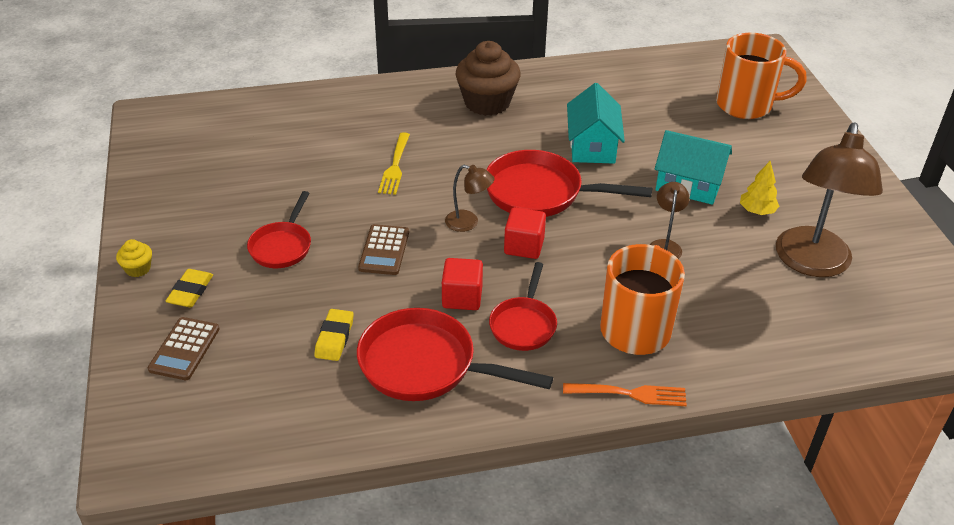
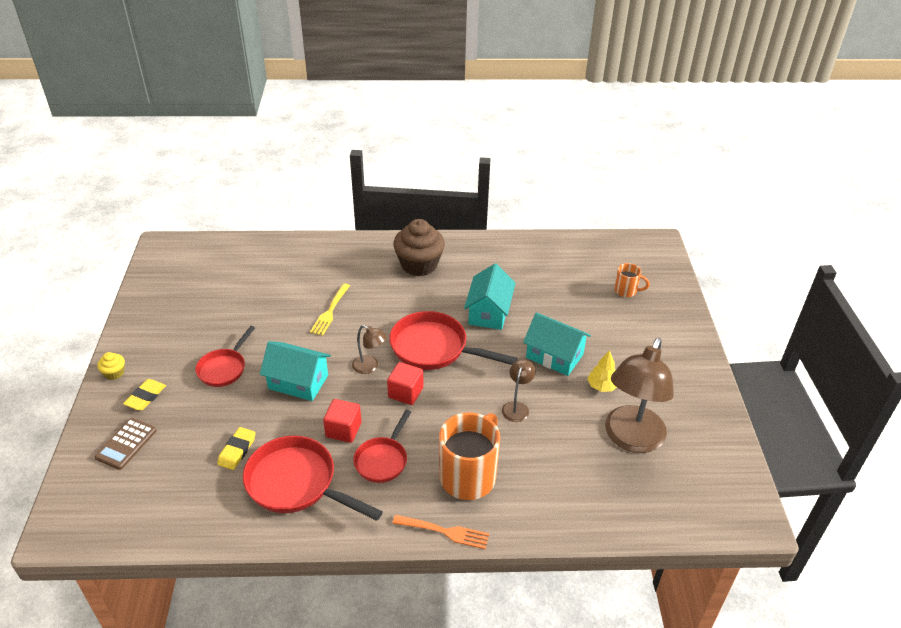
camera: 10 degrees right, 0 degrees up
brown calculator [358,224,409,275] -> turquoise house [260,341,331,401]
orange mug [716,33,806,119] -> orange mug [614,263,650,297], size x0.49

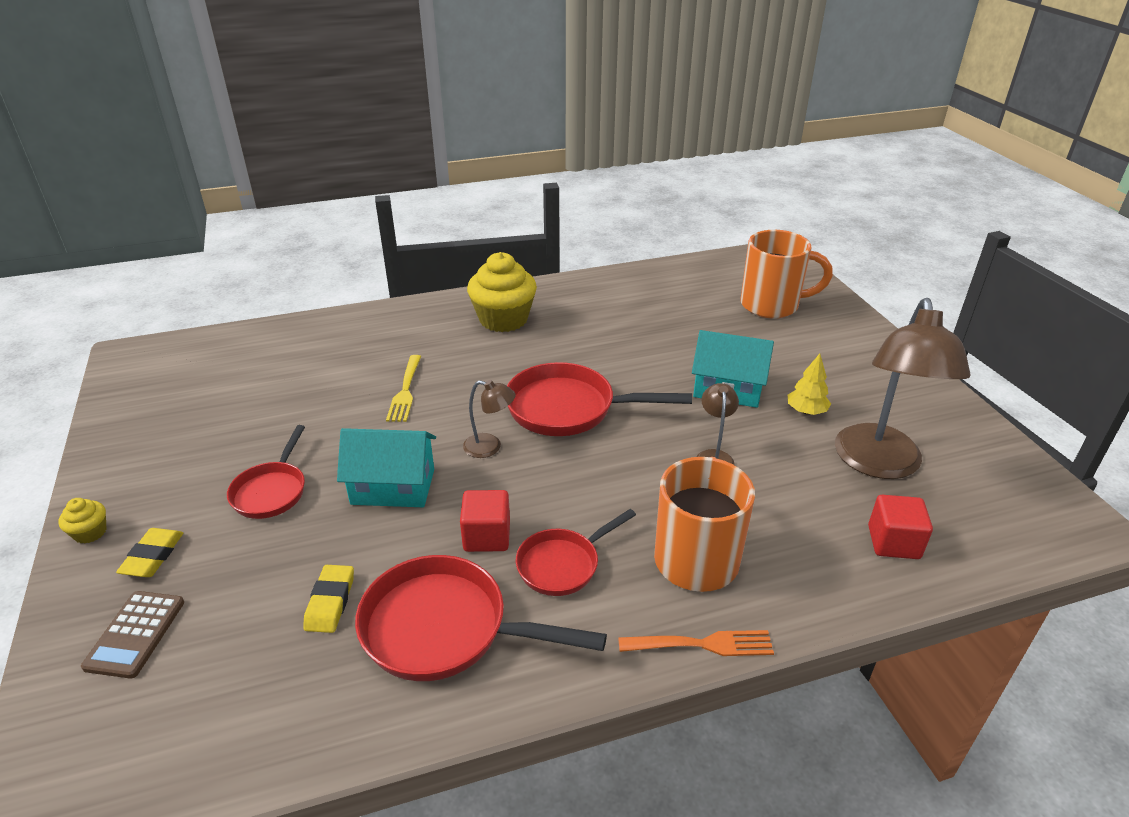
camera: 15 degrees left, 5 degrees down
red pan [353,410,411,483] -> red pan turned 45 degrees clockwise [516,509,636,596]
red cube [387,362,423,405] -> red cube moved to [868,495,933,559]
brown cupcake [393,219,445,276] -> yellow cupcake [467,252,537,332]
turquoise house [464,264,516,330] -> none
orange mug [614,263,650,297] -> orange mug [741,230,833,319], size x2.02

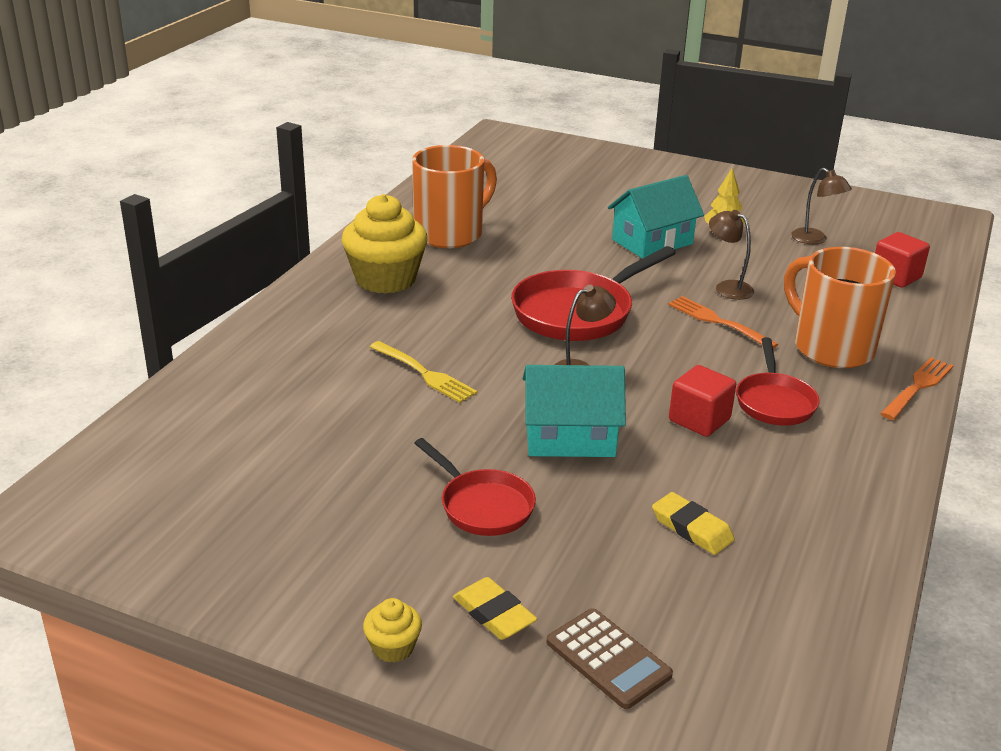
camera: 50 degrees left, 5 degrees down
turquoise house [337,428,436,507] -> turquoise house turned 45 degrees clockwise [523,365,626,457]
red pan [355,555,607,681] -> none
orange mug [741,230,833,319] -> orange mug moved to [412,145,497,248]
brown lamp [835,298,971,479] -> brown lamp [791,168,852,244], size x0.46
none -> orange fork [668,296,778,349]

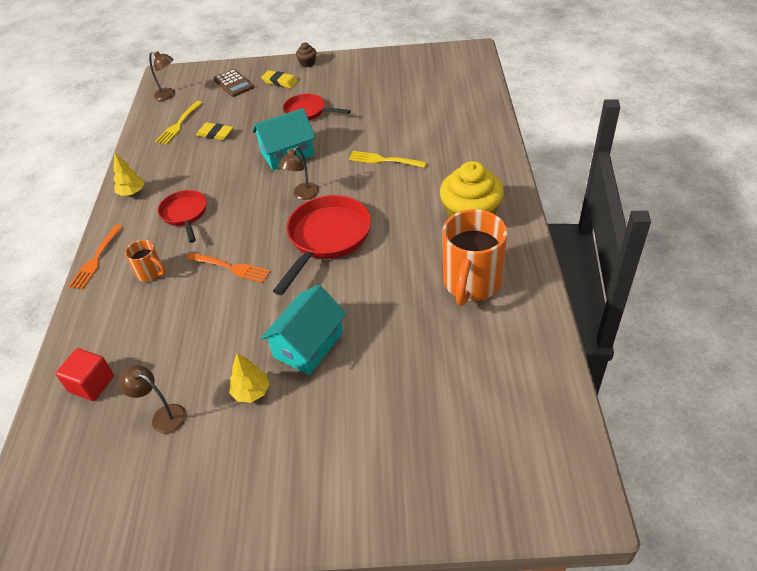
camera: 160 degrees right, 15 degrees up
yellow cupcake [363,598,422,663] -> brown cupcake [296,42,317,67]
brown calculator [547,609,673,709] -> brown calculator turned 150 degrees counterclockwise [214,69,254,97]
red cube [669,365,736,437] -> none
brown lamp [709,210,754,300] -> brown lamp moved to [149,51,175,101]
orange mug [784,247,896,368] -> orange mug [125,240,166,282], size x0.49
none -> yellow tree [113,153,145,196]
none -> yellow fork [155,101,203,144]

